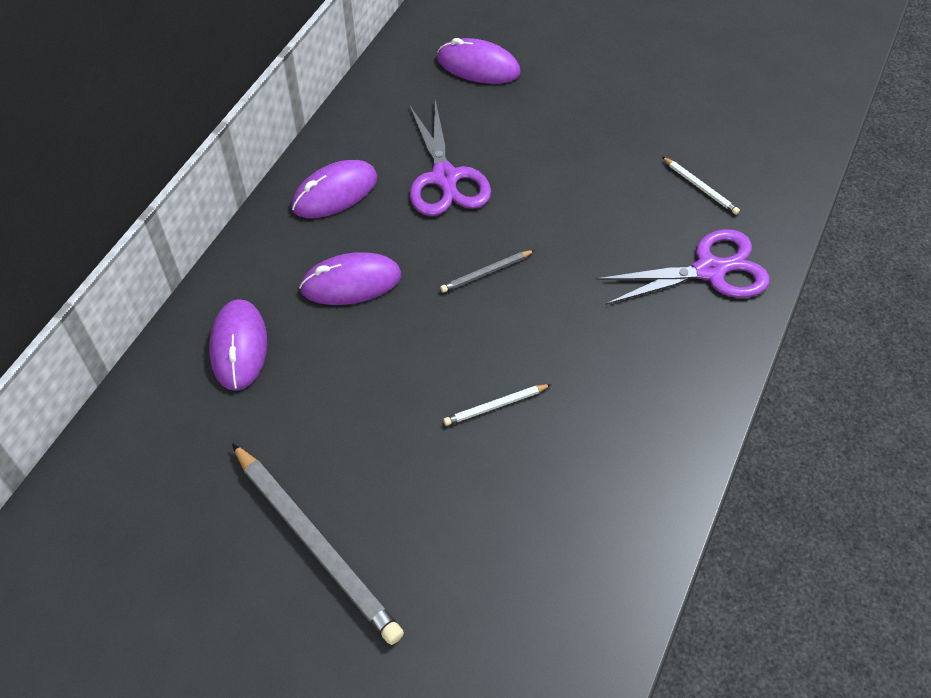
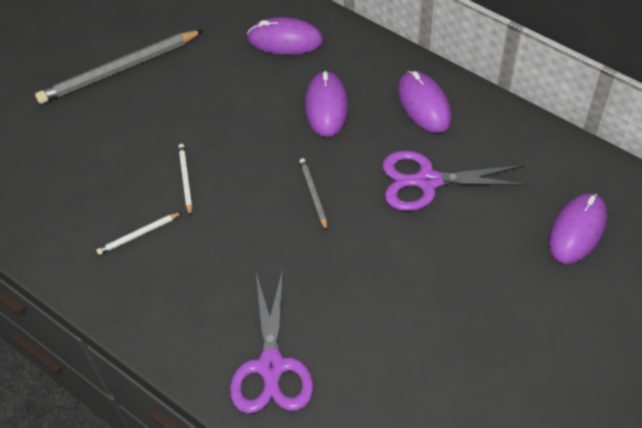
camera: 105 degrees right, 0 degrees up
white pencil [662,157,740,215] -> white pencil moved to [96,212,182,255]

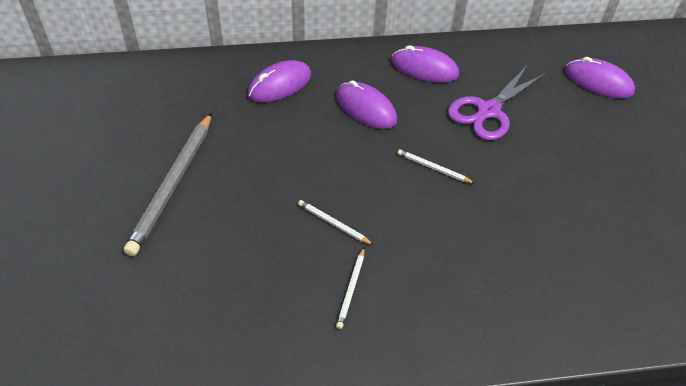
camera: 50 degrees left, 5 degrees down
purple scissors [230,269,313,413] -> none
grey pencil [299,158,327,231] -> white pencil [397,149,475,184]
purple mouse [549,193,607,264] -> purple mouse turned 45 degrees counterclockwise [565,57,635,98]

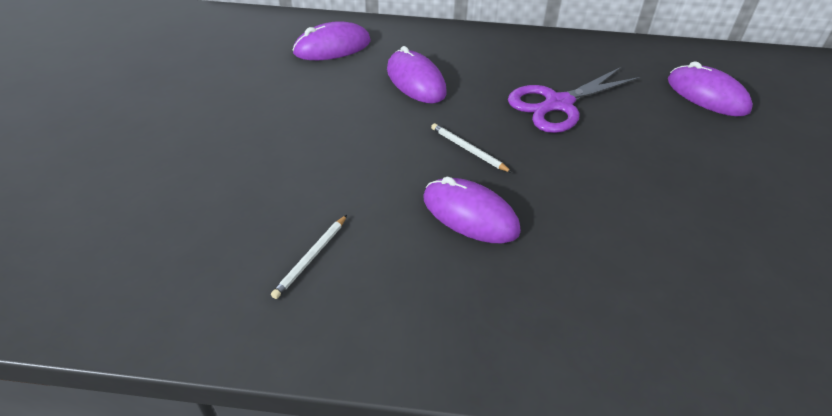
camera: 15 degrees right, 5 degrees down
grey pencil [124,113,212,256] -> none
white pencil [298,200,373,245] -> none
purple mouse [392,45,459,83] -> purple mouse moved to [423,177,521,243]

